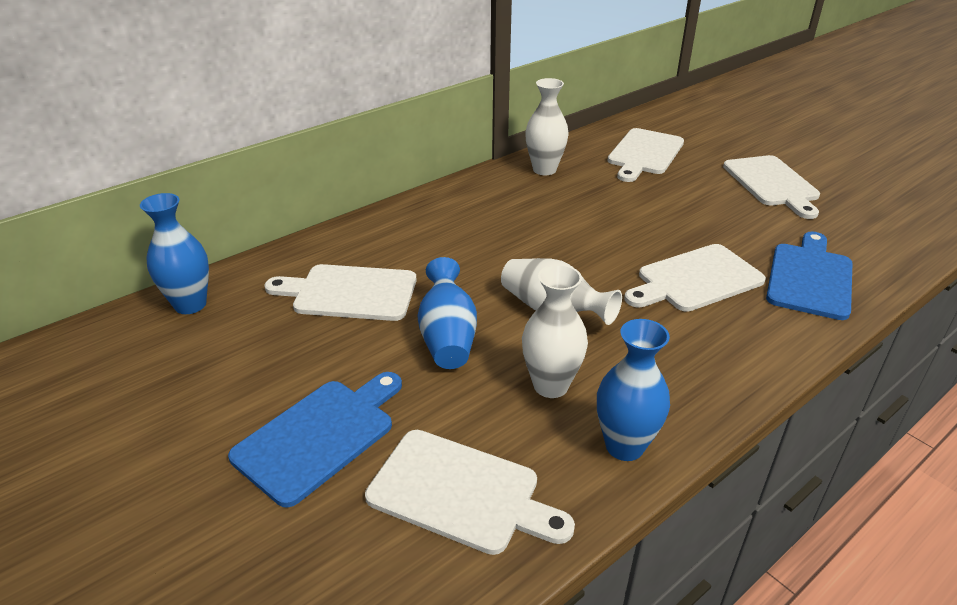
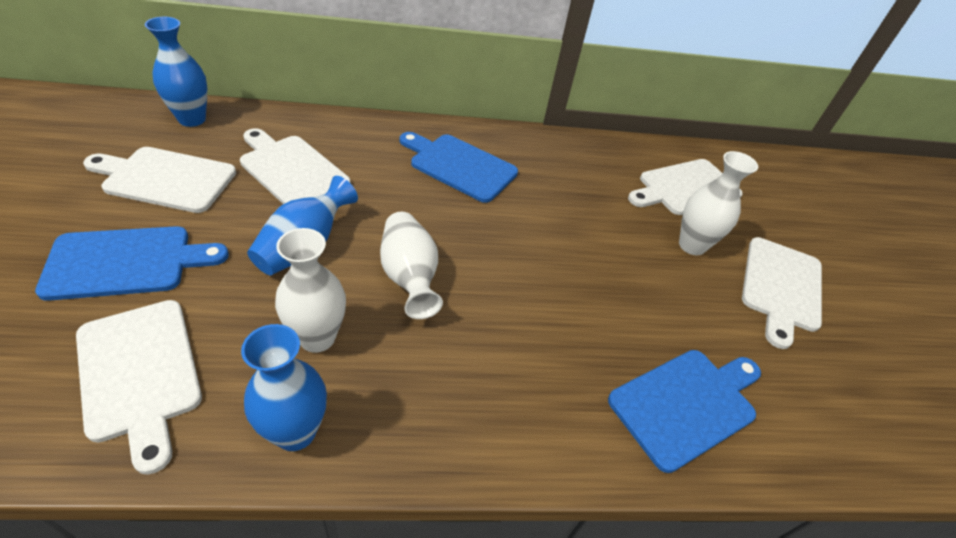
camera: 30 degrees right, 10 degrees up
white vase [525,78,569,175] -> white vase moved to [679,151,758,255]
white cutting board [624,244,766,312] -> white cutting board moved to [83,147,236,213]
none -> blue cutting board [400,132,518,203]

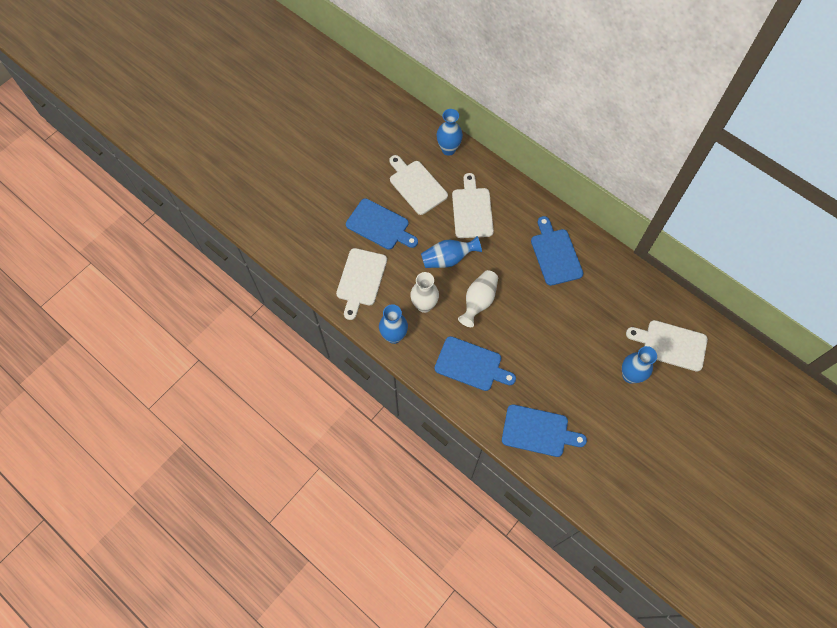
camera: 50 degrees right, 20 degrees up
white vase [679,151,758,255] -> blue vase [622,346,657,384]
white cutting board [742,237,822,349] -> none
none -> blue cutting board [434,336,516,391]

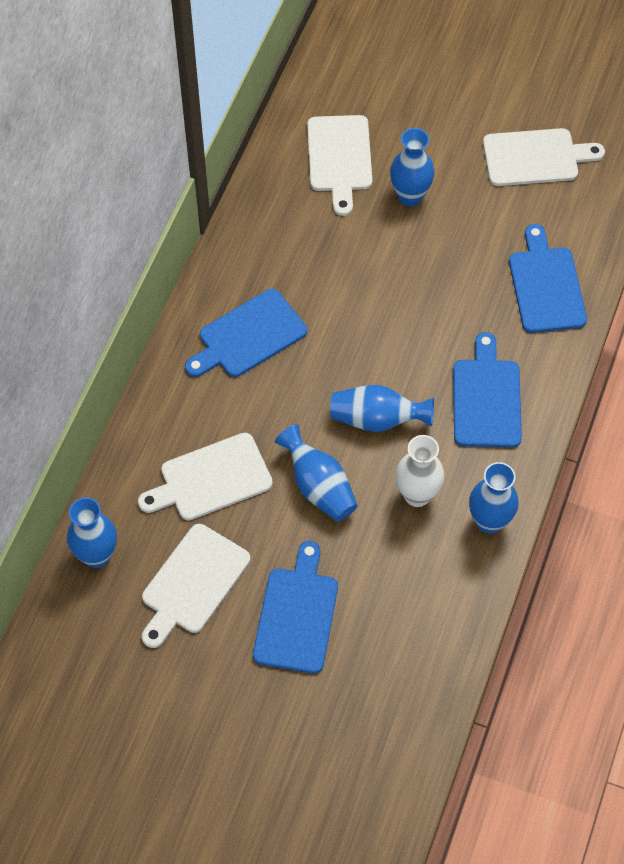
camera: 110 degrees left, 5 degrees down
white cutting board [336,248,387,320] -> white cutting board moved to [483,128,605,186]
white vase [458,270,498,327] -> blue vase [330,385,434,432]

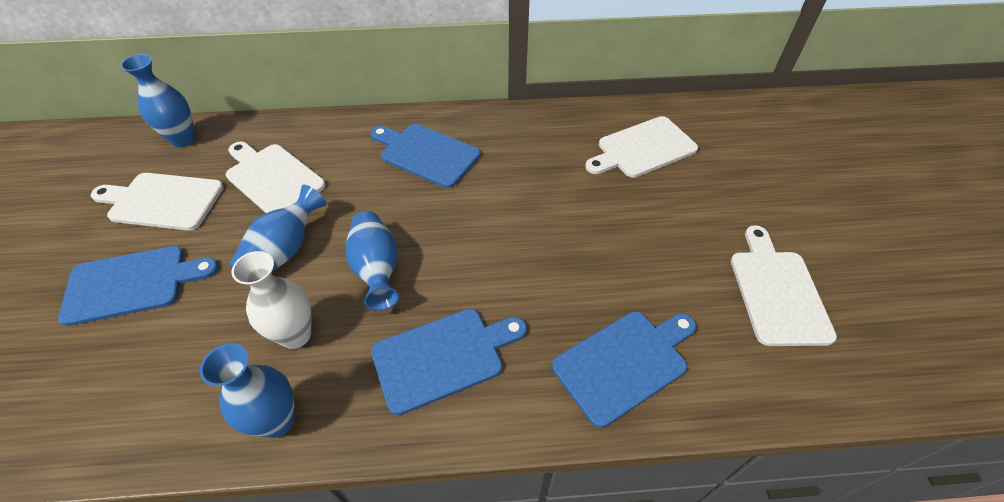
camera: 65 degrees right, 10 degrees down
blue vase [390,128,435,206] -> none
white cutting board [483,128,605,186] -> white cutting board turned 150 degrees counterclockwise [731,225,837,346]

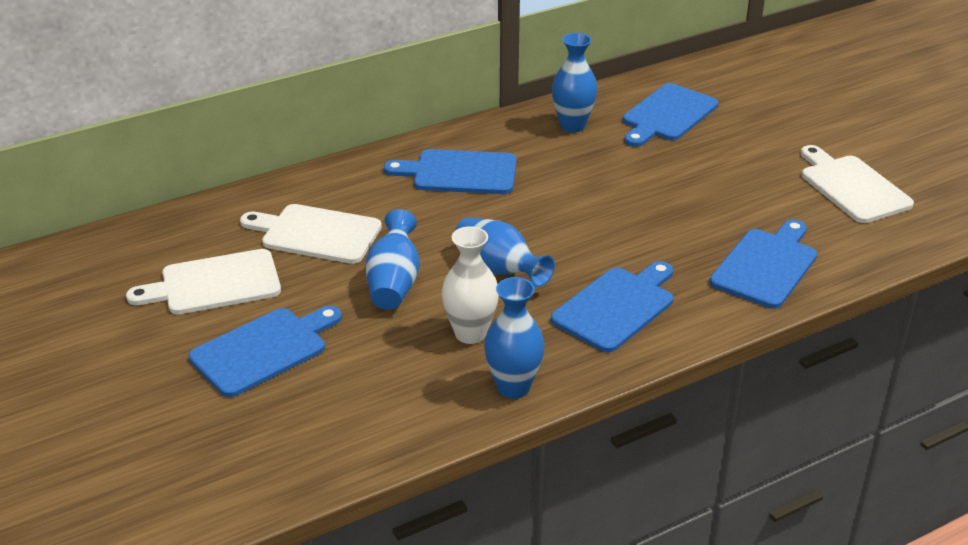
camera: 25 degrees left, 15 degrees down
blue vase [121,54,195,147] -> blue vase moved to [552,33,598,132]
white cutting board [585,116,698,178] -> blue cutting board [623,83,718,147]

